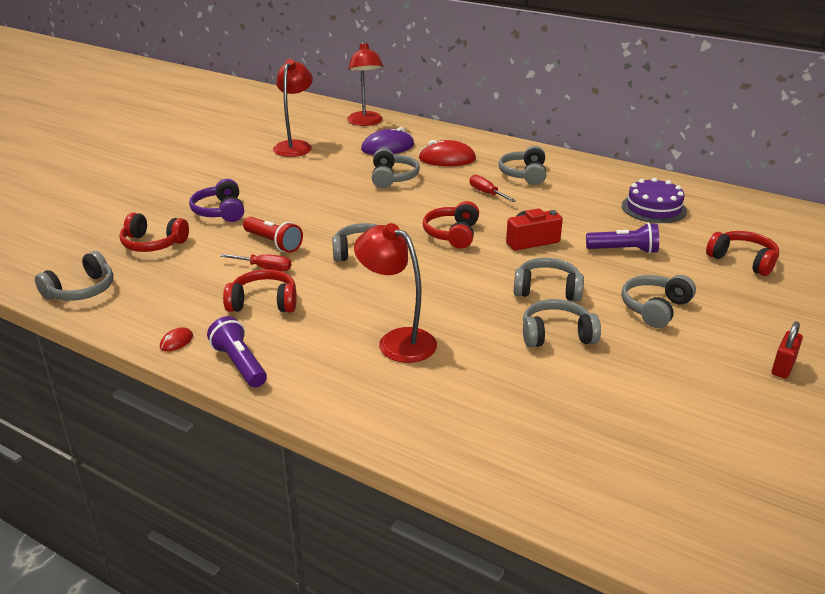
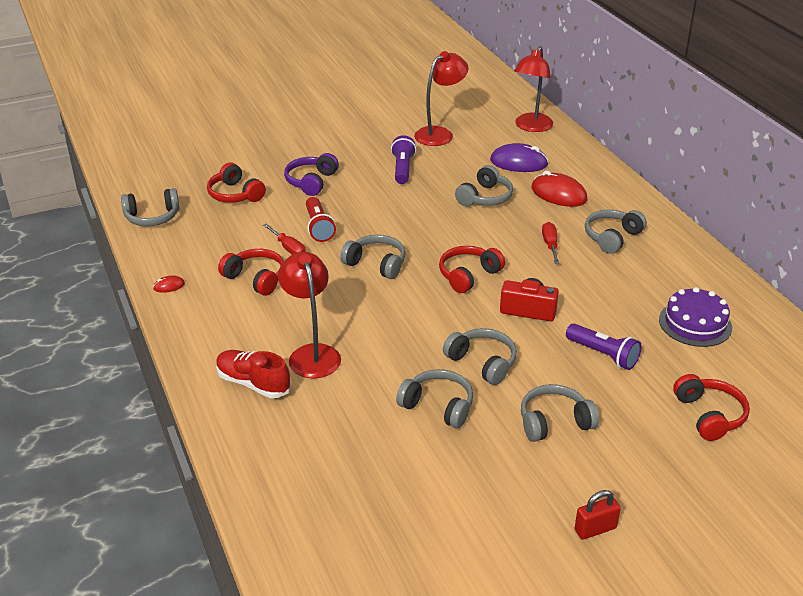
camera: 35 degrees right, 5 degrees up
purple flashlight [207,316,267,388] -> purple flashlight moved to [391,135,416,184]
none -> red shoe [216,350,291,398]

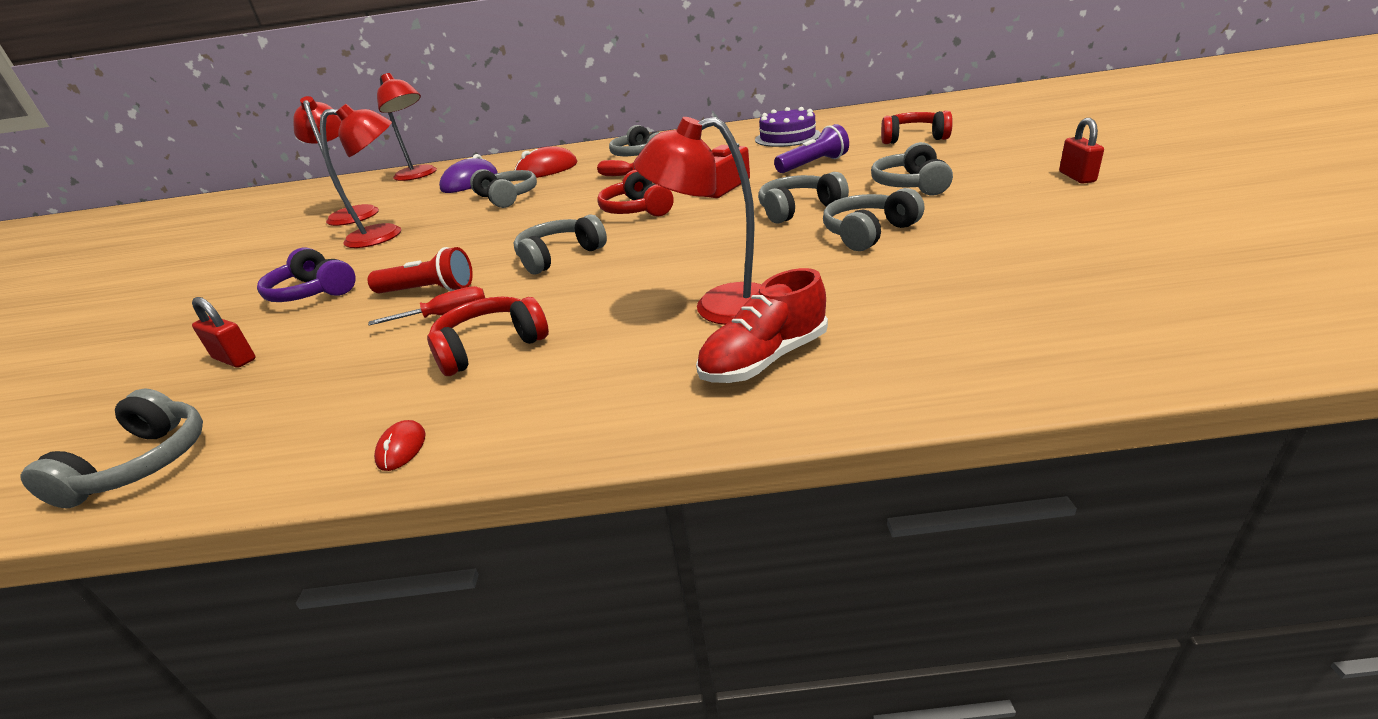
camera: 65 degrees left, 5 degrees down
red headphones [207,163,266,203] -> red padlock [192,297,256,368]
purple flashlight [391,135,416,184] -> red lamp [320,104,401,248]

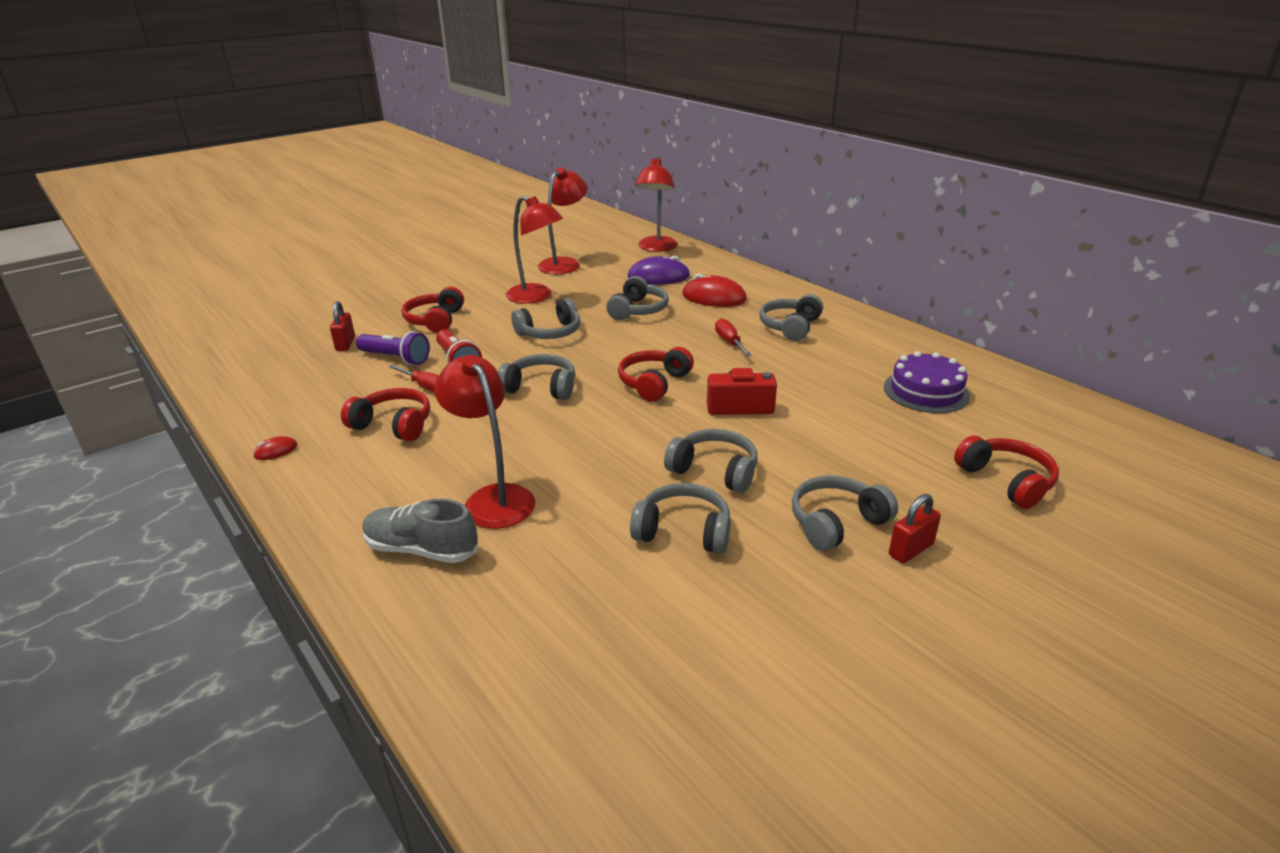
camera: 50 degrees right, 0 degrees up
grey headphones [20,388,203,508] -> grey headphones moved to [511,298,581,339]
purple headphones [257,248,355,302] -> red headphones [402,287,464,333]
red shoe [696,268,828,383] -> grey shoe [362,499,478,563]
purple flashlight [774,124,849,173] -> purple flashlight moved to [356,331,430,365]
red padlock [1059,118,1104,183] -> red padlock moved to [889,494,941,563]

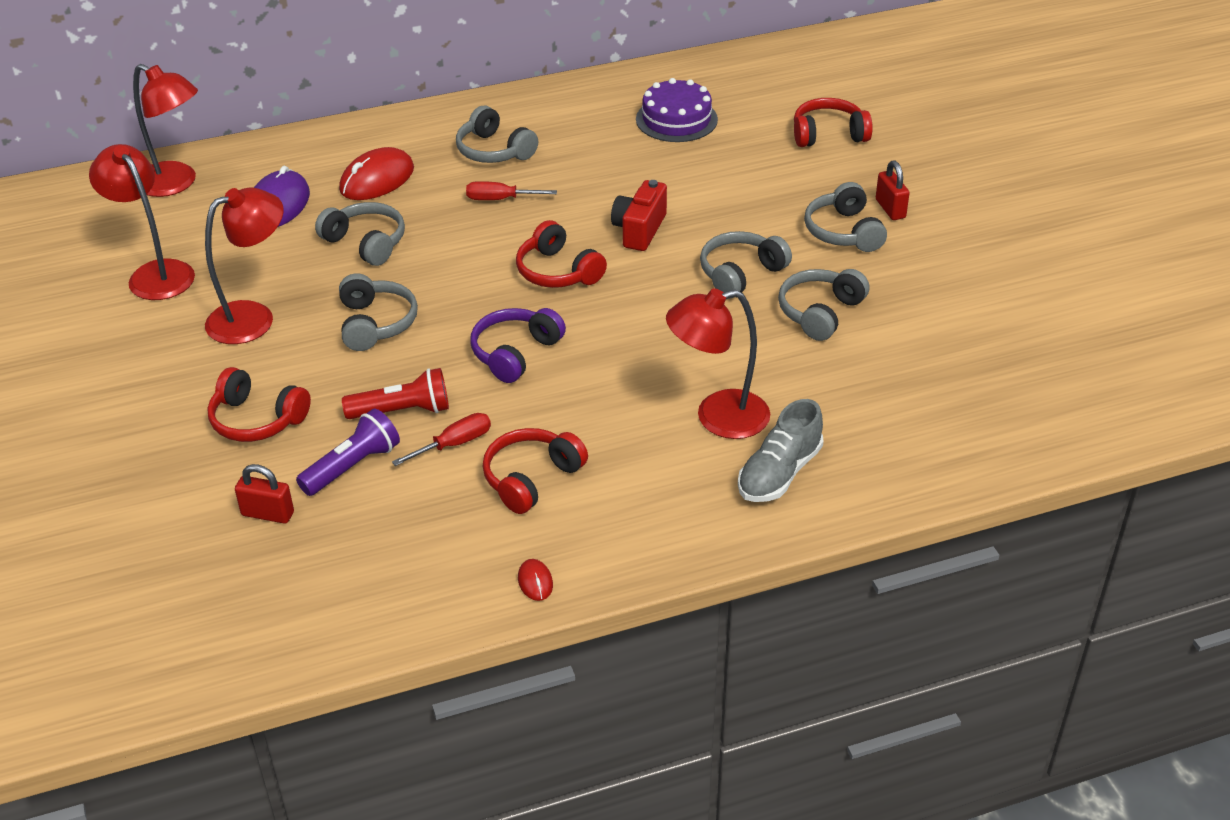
camera: 70 degrees left, 10 degrees up
grey headphones [498,354,575,400] -> purple headphones [471,308,566,383]

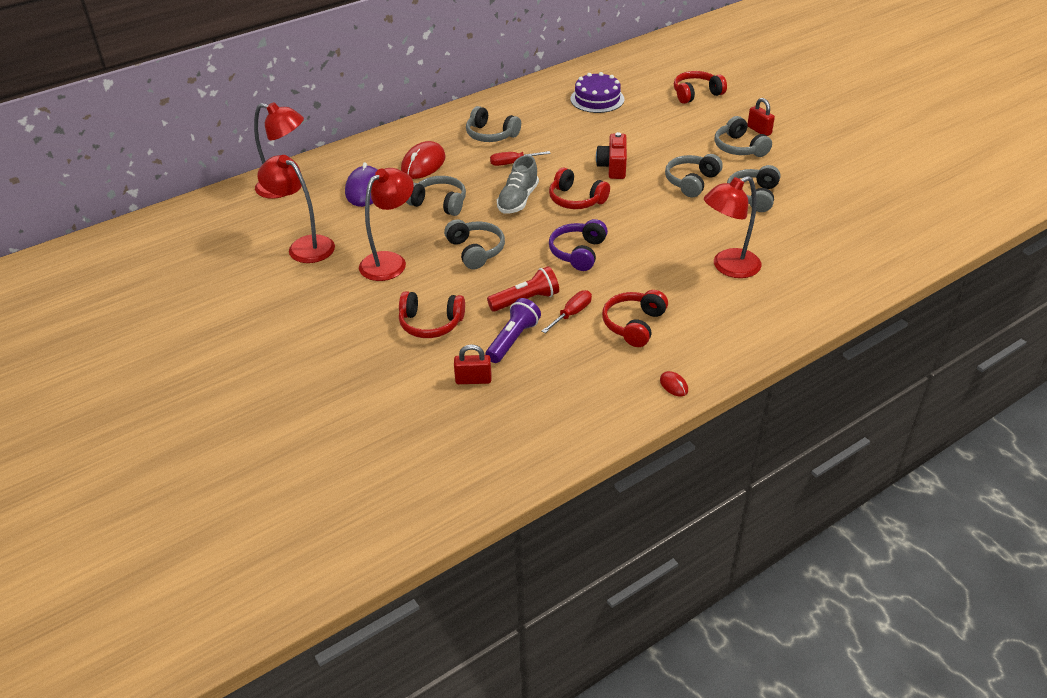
camera: 15 degrees left, 0 degrees up
grey shoe [738,399,823,502] -> grey shoe moved to [497,155,539,214]

